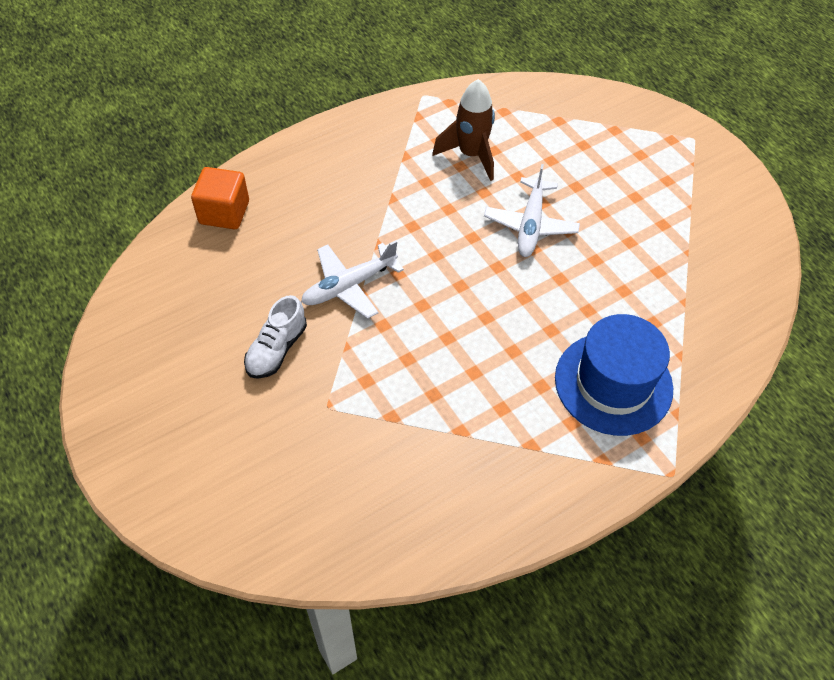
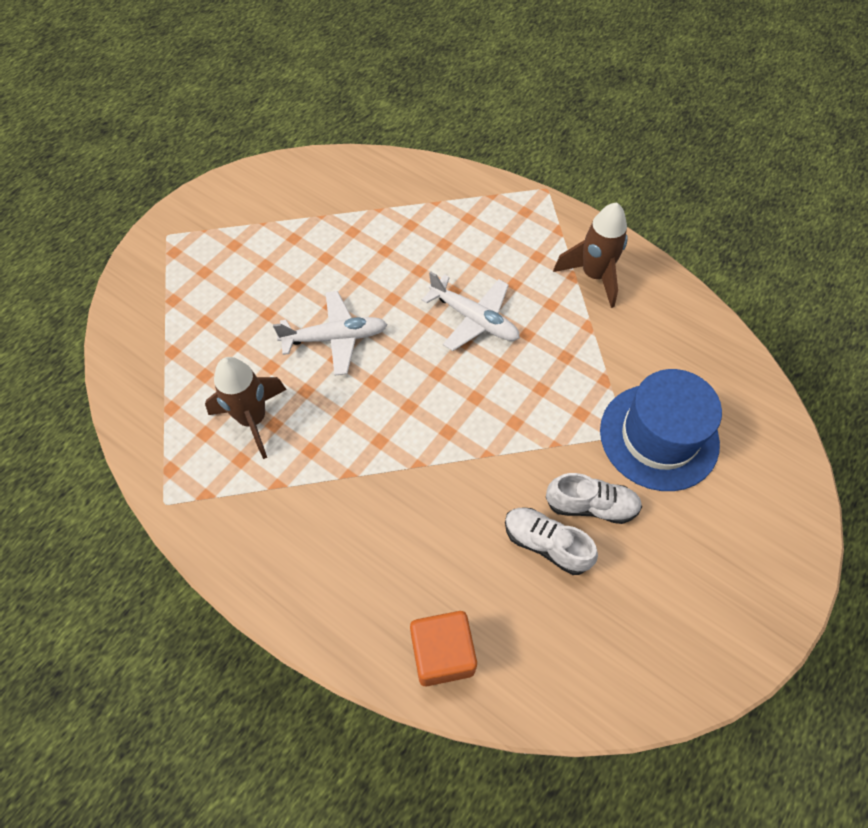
camera: 110 degrees left, 5 degrees up
white plane [301,241,404,319] -> white plane moved to [422,271,520,351]
blue hat [555,314,673,436] -> blue hat moved to [600,369,722,491]
none -> white shoe [505,507,598,575]
none -> brown rocket [553,202,628,308]

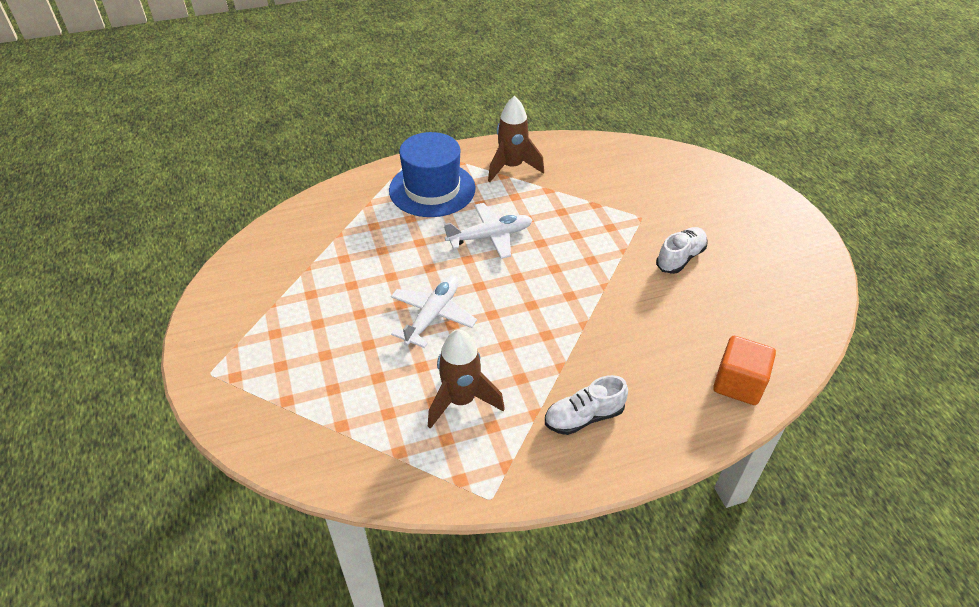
camera: 55 degrees left, 15 degrees down
white shoe [505,507,598,575] -> white shoe moved to [545,375,628,435]
blue hat [600,369,722,491] -> blue hat moved to [389,132,476,217]

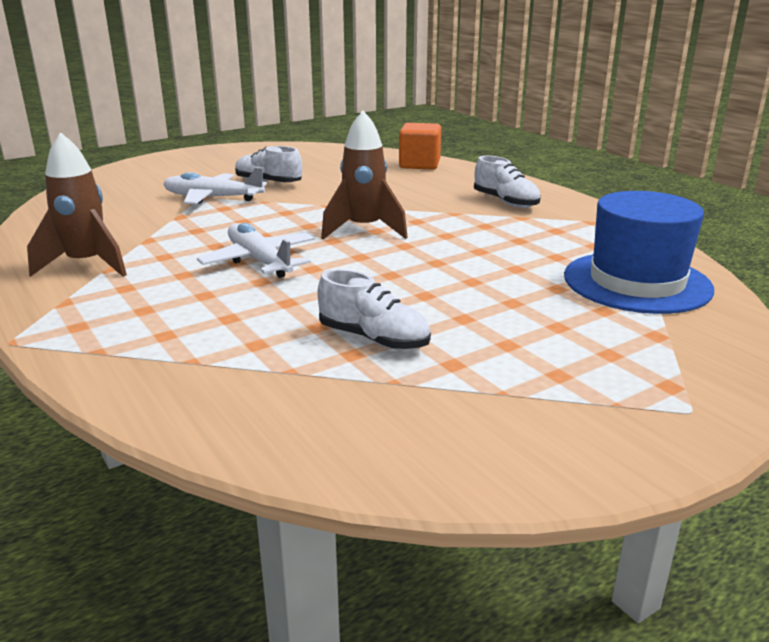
camera: 105 degrees left, 20 degrees down
blue hat [389,132,476,217] -> blue hat moved to [564,191,714,314]
white plane [391,275,477,348] -> white plane moved to [163,167,267,204]
brown rocket [428,329,505,429] -> brown rocket moved to [321,111,408,240]
none -> white shoe [318,269,431,350]

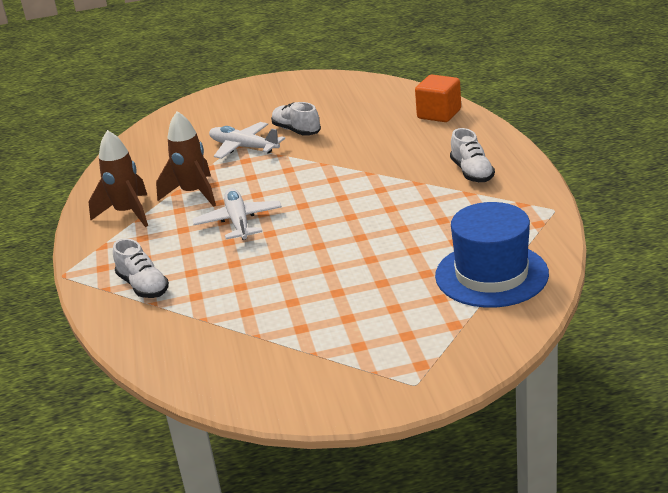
camera: 25 degrees right, 5 degrees up
white shoe [318,269,431,350] -> white shoe moved to [113,238,169,298]
brown rocket [321,111,408,240] -> brown rocket moved to [156,111,216,207]

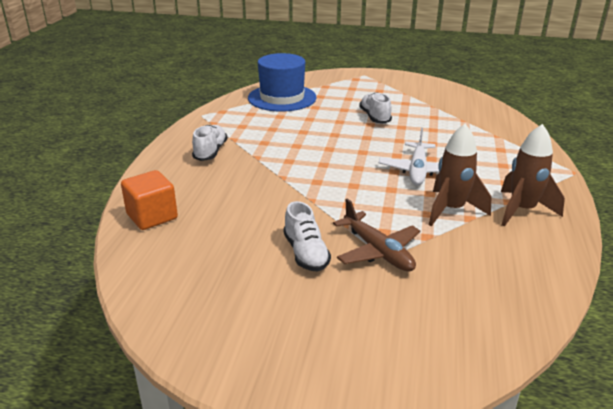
camera: 160 degrees left, 0 degrees up
white shoe [113,238,169,298] -> white shoe moved to [359,92,392,124]
white plane [209,122,285,159] -> brown plane [333,198,420,272]

